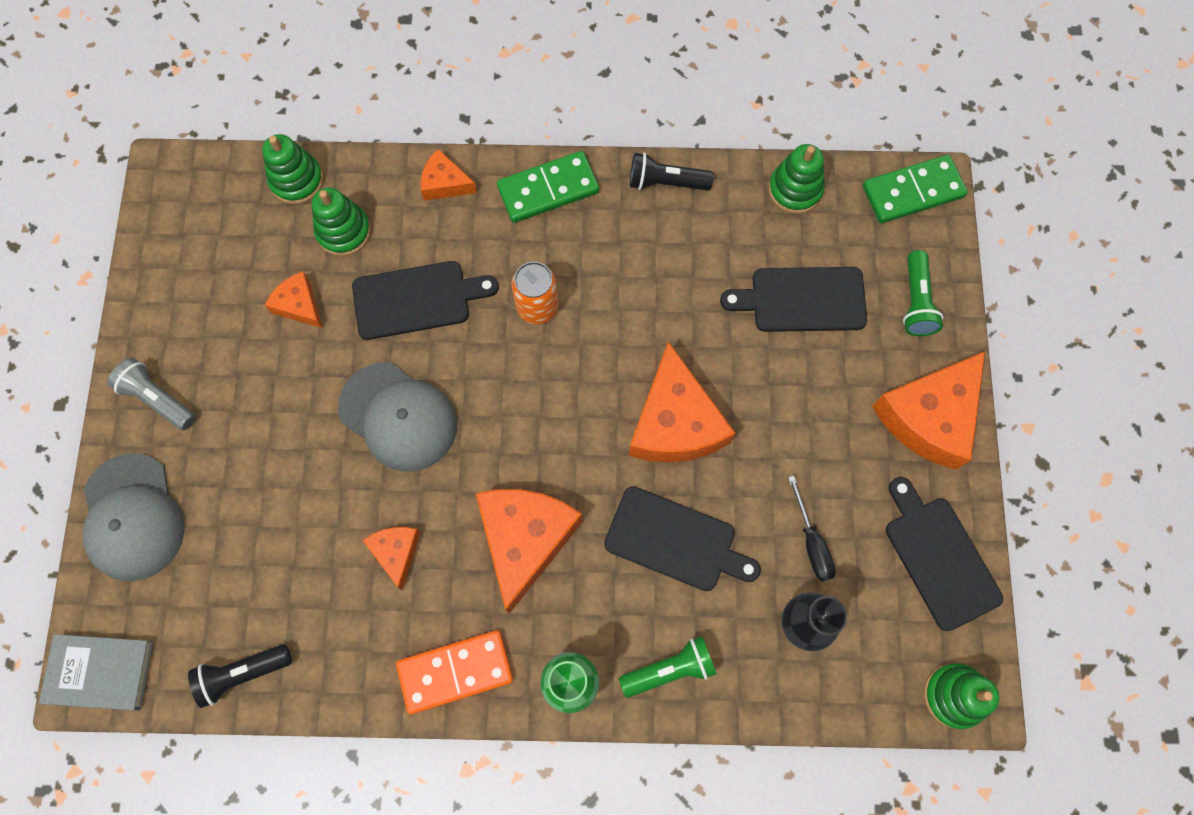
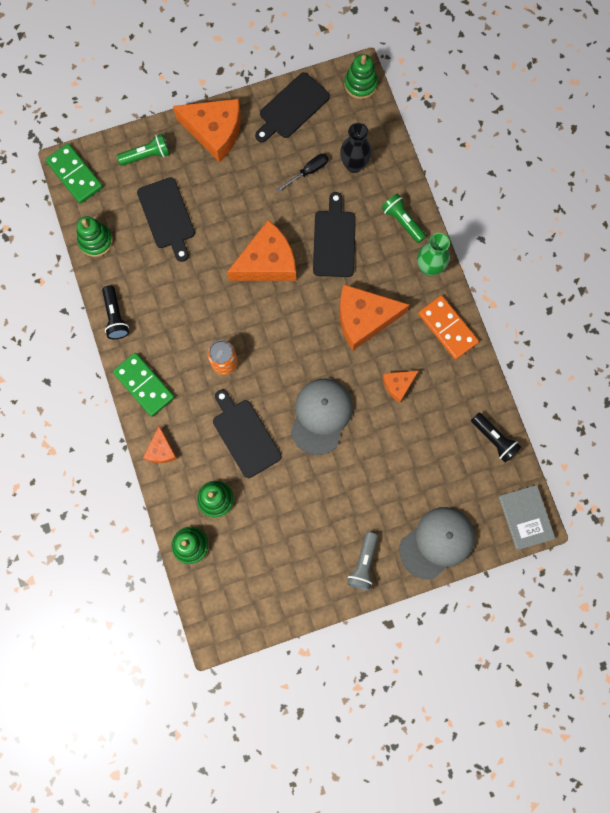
camera: 110 degrees left, 5 degrees up
orange cheese [265,272,323,328] -> none

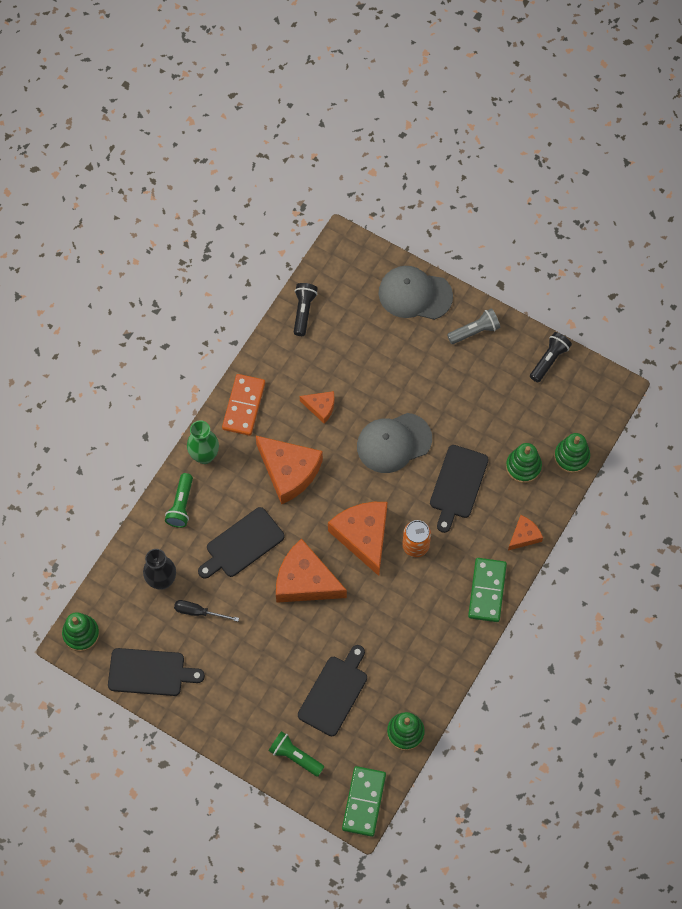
camera: 130 degrees left, 10 degrees down
black flashlight [102,285,129,339] -> black flashlight moved to [530,332,572,383]
orange cheese [173,99,241,163] -> orange cheese moved to [328,502,387,576]
grey book [498,485,555,550] -> none

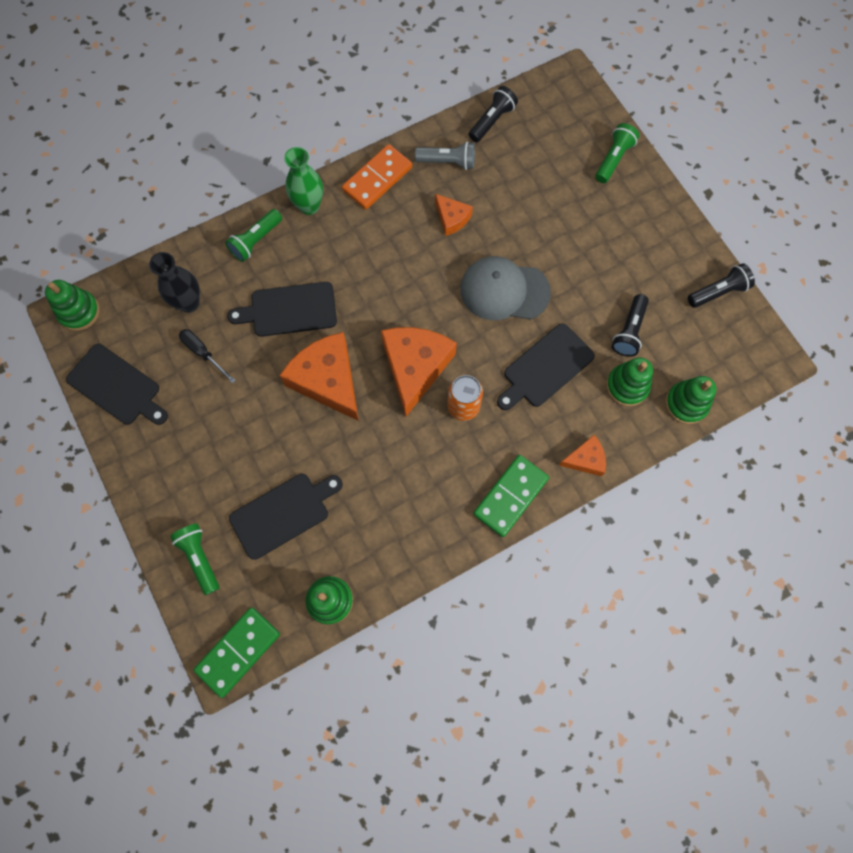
camera: 30 degrees right, 5 degrees up
orange cheese [255,435,323,505] -> none
grey cap [379,266,453,320] -> green flashlight [595,123,639,183]
grey flashlight [447,308,500,344] -> grey flashlight moved to [415,142,475,170]
none -> black flashlight [612,294,649,357]

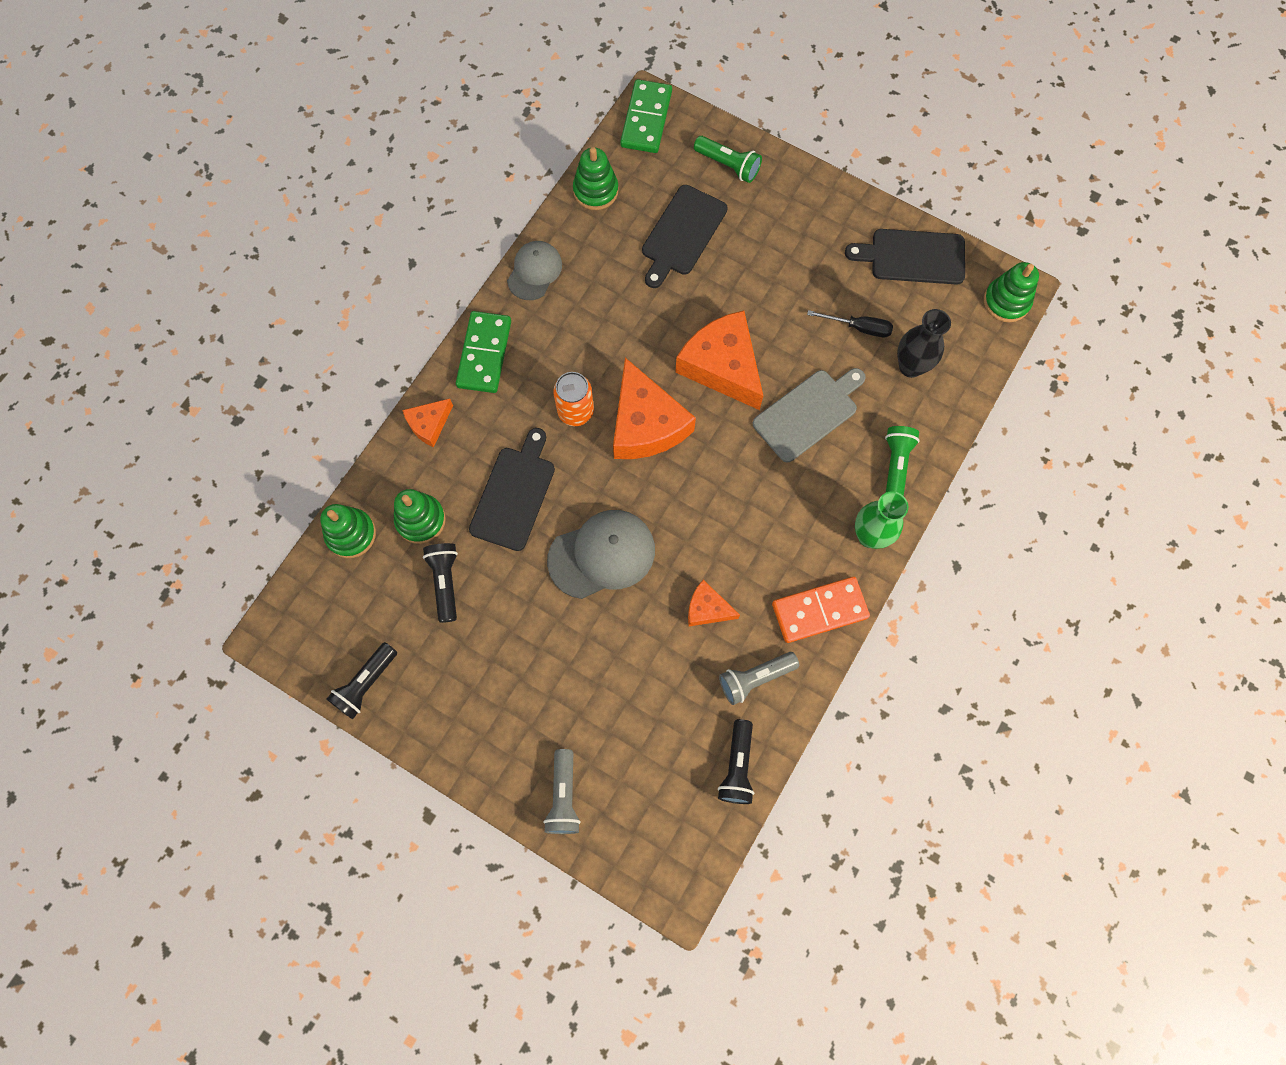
camera: 150 degrees right, 0 degrees up
black cutting board [227,282,337,337] -> grey cutting board [753,368,866,462]
orange cheese [280,332,359,421] -> orange cheese turned 150 degrees counterclockwise [675,311,763,410]
orange domino [342,144,412,210] -> orange domino turned 60 degrees clockwise [772,577,870,643]
green flashlight [595,123,639,183] -> grey flashlight [543,749,581,834]
none -> grey cap [507,241,562,300]

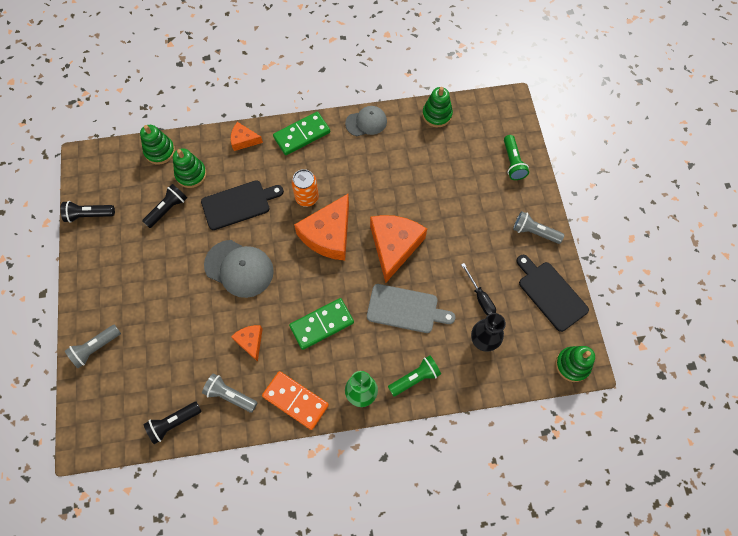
camera: 50 degrees right, 5 degrees down
green domino [620,79,672,153] -> green domino moved to [289,298,354,350]
black cutting board [642,185,728,288] -> none
none -> grey flashlight [513,211,564,244]

